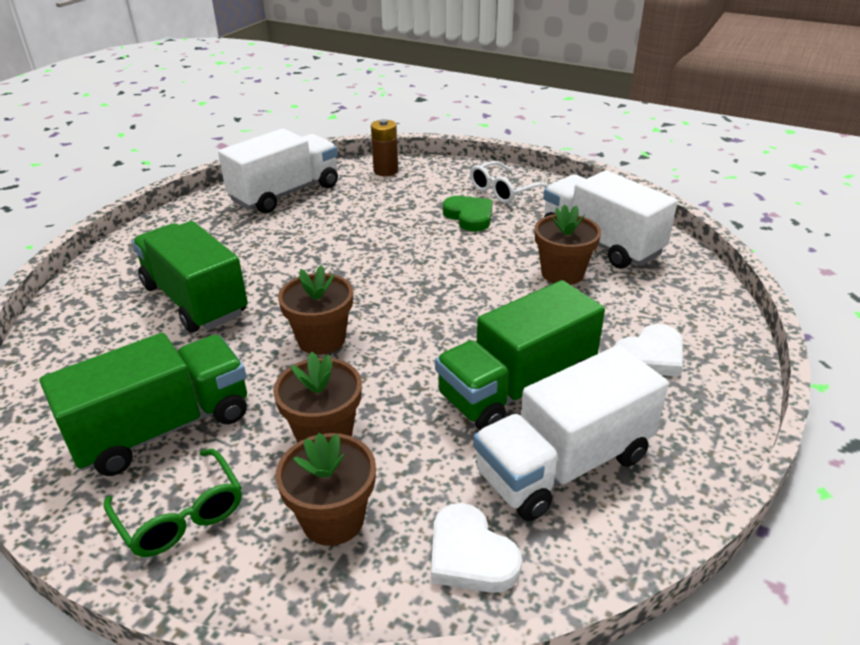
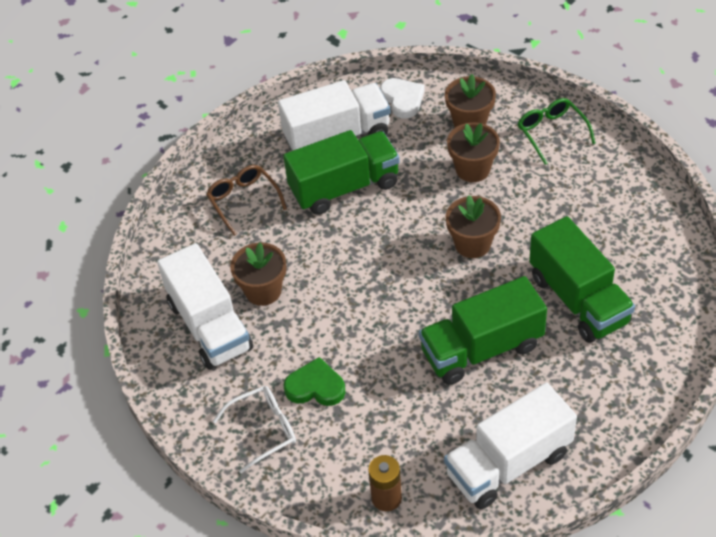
camera: 165 degrees left, 15 degrees up
green truck [40,333,247,476] -> green truck moved to [419,276,547,385]
green heart [443,196,493,231] -> green heart turned 120 degrees clockwise [284,357,346,406]
white heart [615,324,683,377] -> brown glasses [206,165,287,236]

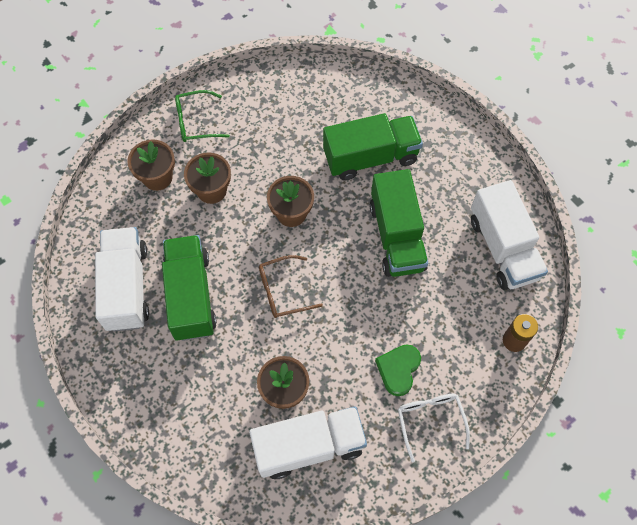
camera: 80 degrees left, 15 degrees up
brown glasses [206,165,287,236] -> brown glasses moved to [259,255,323,318]
white heart [380,78,425,119] -> none

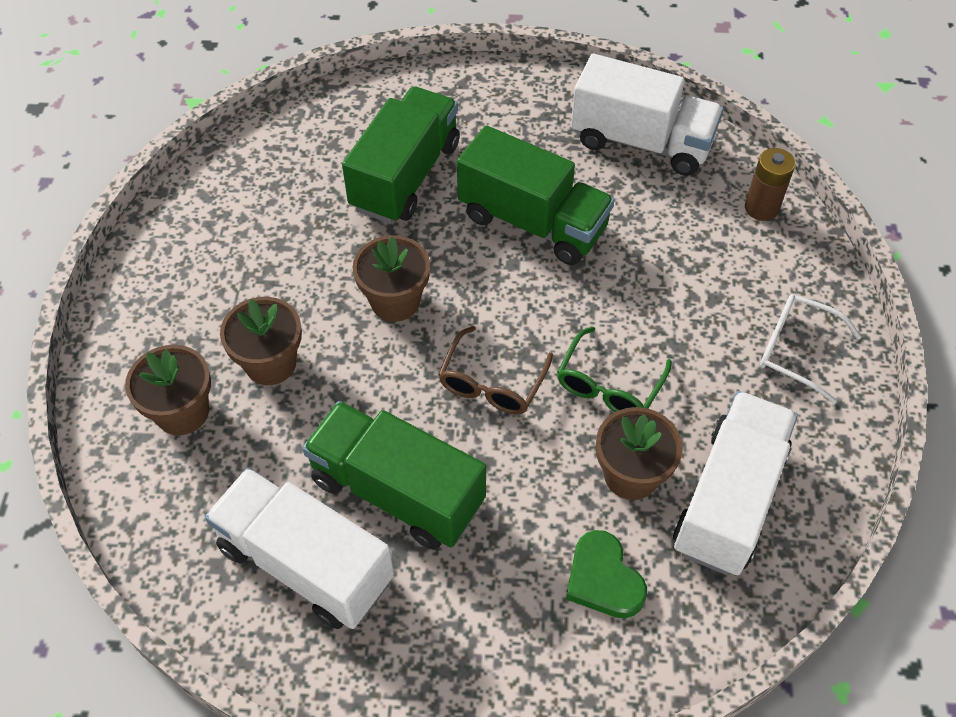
camera: 50 degrees left, 10 degrees down
green glasses [175,90,230,142] -> green glasses moved to [557,327,672,412]
green heart [375,344,421,396] -> green heart moved to [566,530,647,618]

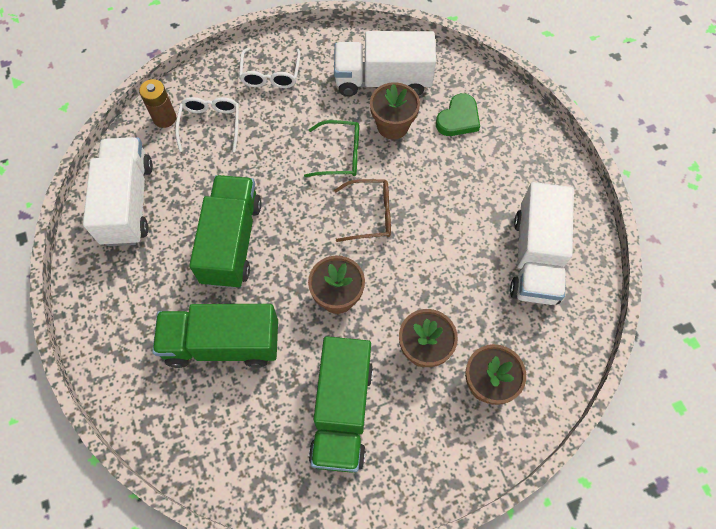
camera: 115 degrees left, 10 degrees up
green truck [302,401,486,550] -> green truck moved to [309,336,373,473]
none -> white glasses [175,97,239,152]

